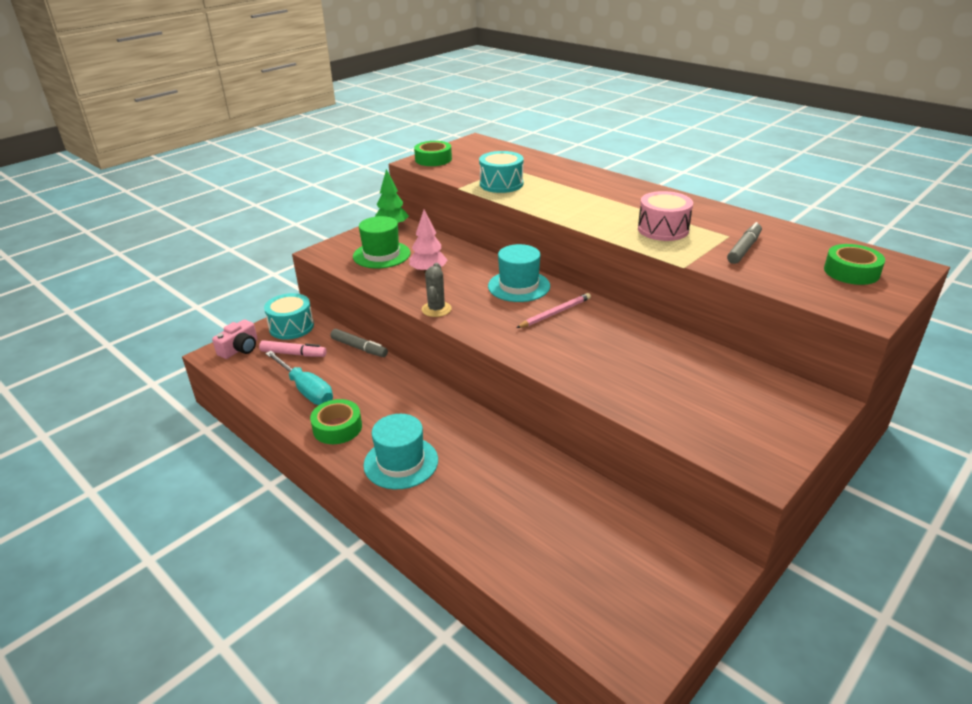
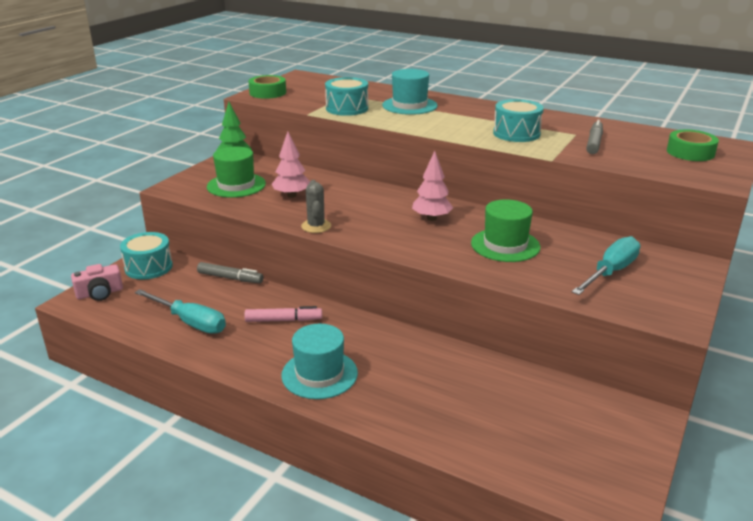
camera: 15 degrees left, 5 degrees down
pink camera [212,320,258,359] -> pink camera turned 45 degrees clockwise [71,264,123,301]
pink marker [259,340,327,357] -> pink marker moved to [244,306,322,322]
green tape [310,399,362,444] -> none
turquoise hat [488,244,550,302] -> turquoise hat moved to [382,69,438,115]
pink pencil [516,293,591,328] -> pink tree [412,151,453,221]
pink drum [638,191,693,241] -> turquoise drum [493,99,544,142]
none -> green hat [471,199,540,262]
none -> turquoise screwdriver [572,236,641,295]

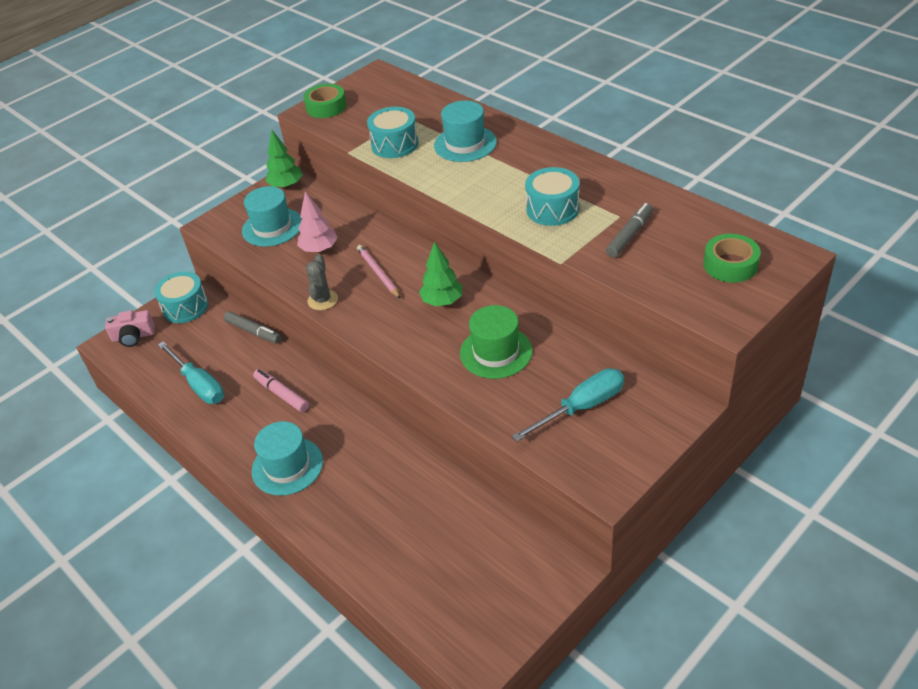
camera: 20 degrees right, 15 degrees up
green hat [207,146,266,198] -> turquoise hat [242,186,302,247]
pink marker [244,306,322,322] -> pink marker turned 150 degrees counterclockwise [253,369,309,412]
pink tree [412,151,453,221] -> green tree [419,241,463,306]
none -> pink pencil [357,245,401,299]

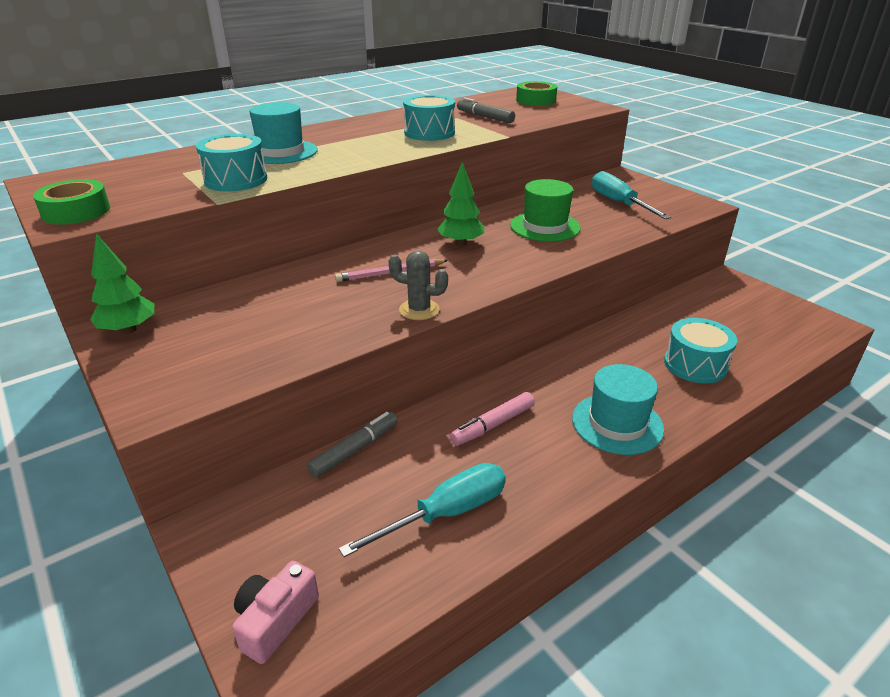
camera: 85 degrees left, 10 degrees down
pink camera [105,310,155,347] -> pink camera turned 150 degrees counterclockwise [232,561,319,664]
turquoise drum [154,272,208,323] -> turquoise drum moved to [664,318,737,384]
turquoise hat [242,186,302,247] -> none
pink tree [297,191,338,253] -> none

